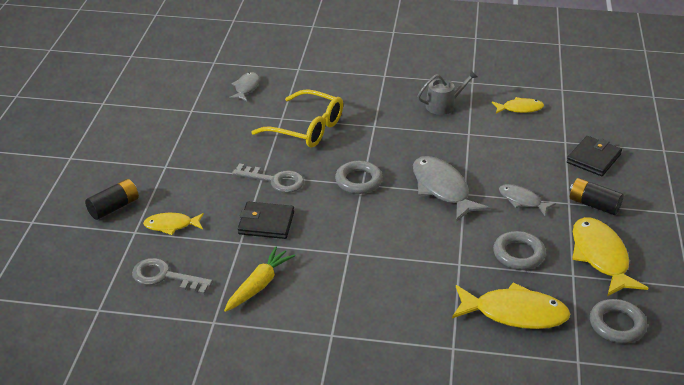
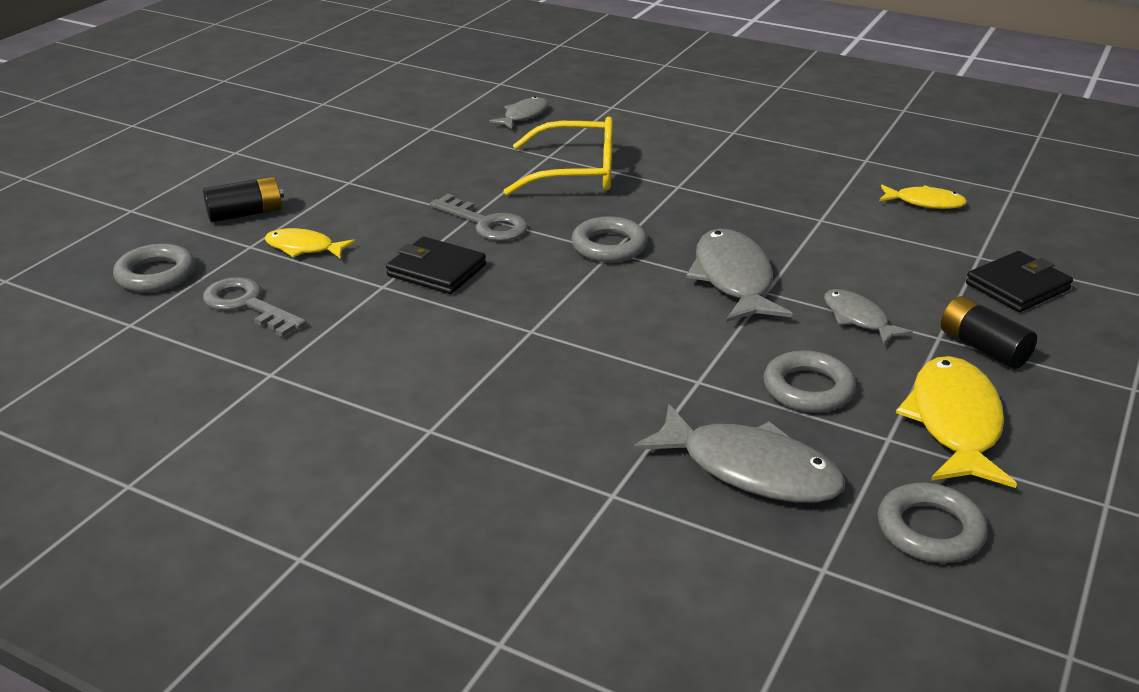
camera: 20 degrees right, 5 degrees down
yellow carrot [224,246,295,312] -> none
yellow glasses [251,89,343,148] -> yellow glasses turned 45 degrees counterclockwise [504,117,613,195]
grey watering can [417,71,477,115] -> none
yellow fish [452,282,571,329] -> grey fish [634,404,845,503]
none -> grey ring [113,243,195,292]

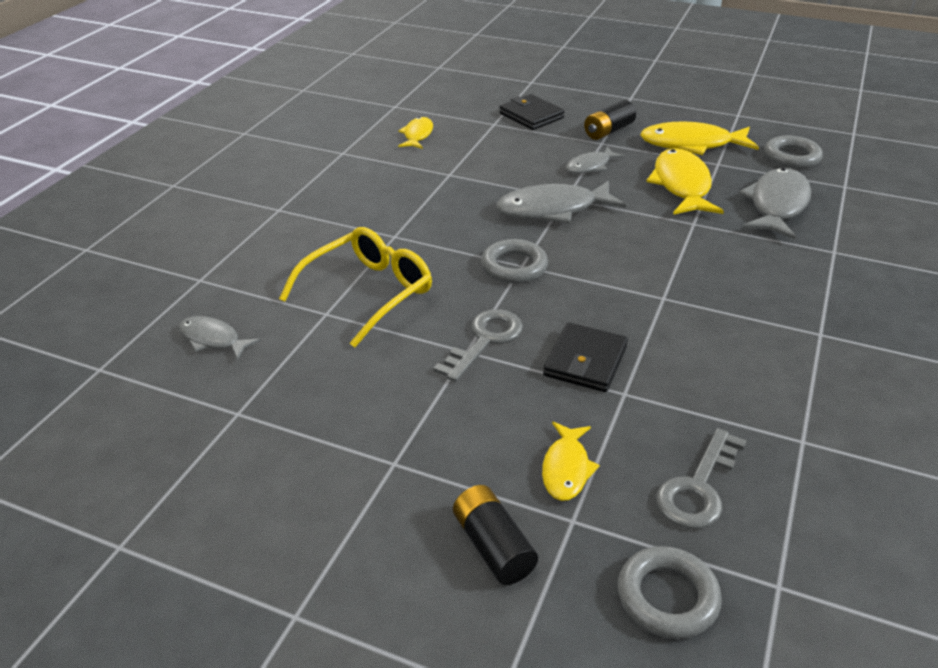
camera: 95 degrees left, 5 degrees up
yellow glasses [504,117,613,195] -> yellow glasses turned 45 degrees clockwise [279,227,432,347]
grey ring [763,350,856,413] -> yellow fish [646,148,724,215]

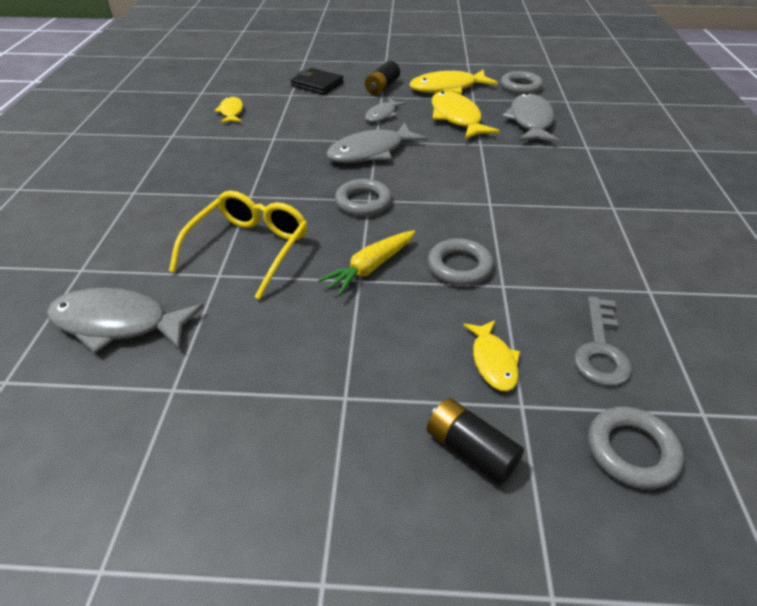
camera: 20 degrees left, 5 degrees up
grey fish [179,316,261,361] -> grey fish [47,288,204,353], size x1.75
grey key [433,309,523,382] -> yellow carrot [318,230,415,296]
black wallet [543,322,628,392] -> grey ring [428,238,494,286]

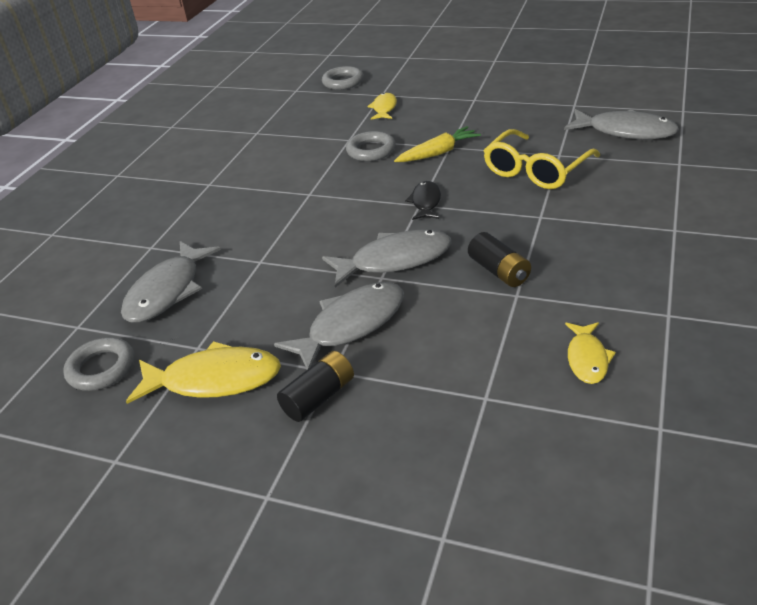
camera: 160 degrees left, 5 degrees down
black wallet [291,68,344,95] -> none
grey ring [335,179,392,216] -> black fish [405,181,441,220]
grey fish [365,98,406,122] -> grey fish [274,282,404,369], size x1.75
black battery [427,398,524,485] -> black battery moved to [468,232,531,287]
yellow fish [431,91,500,140] -> none
grey key [574,296,632,386] -> none

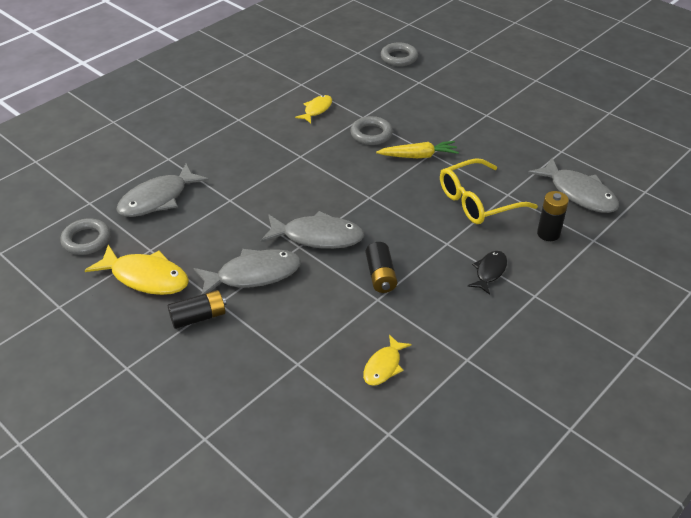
camera: 20 degrees right, 5 degrees up
yellow fish [367,93,397,120] -> yellow fish moved to [295,95,332,123]
black fish [405,181,441,220] -> black fish moved to [468,251,507,295]
none -> black battery [537,191,569,241]

